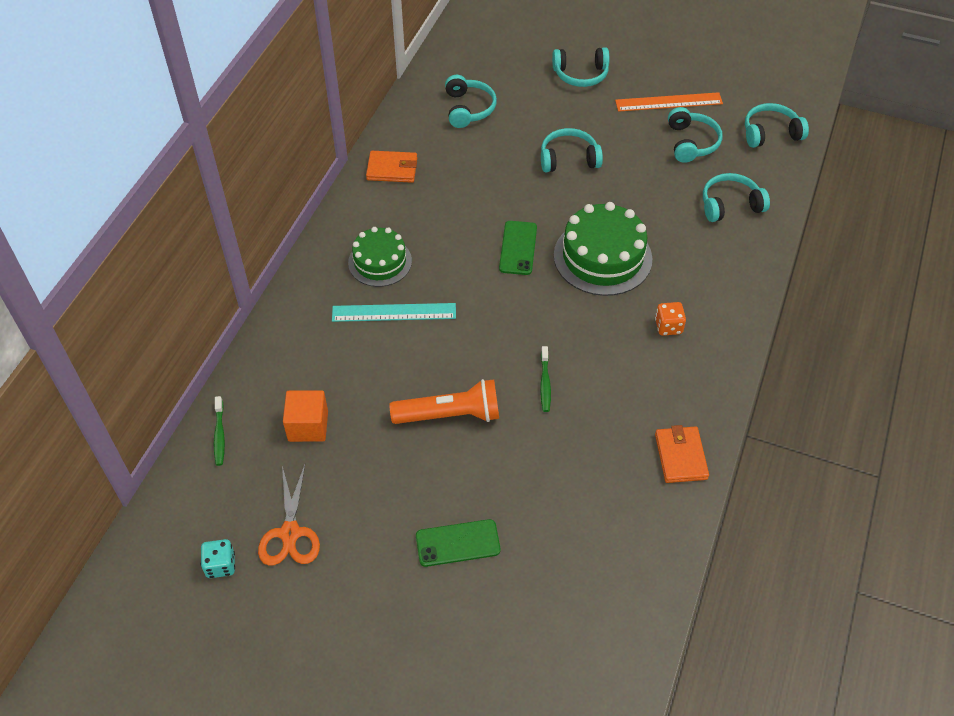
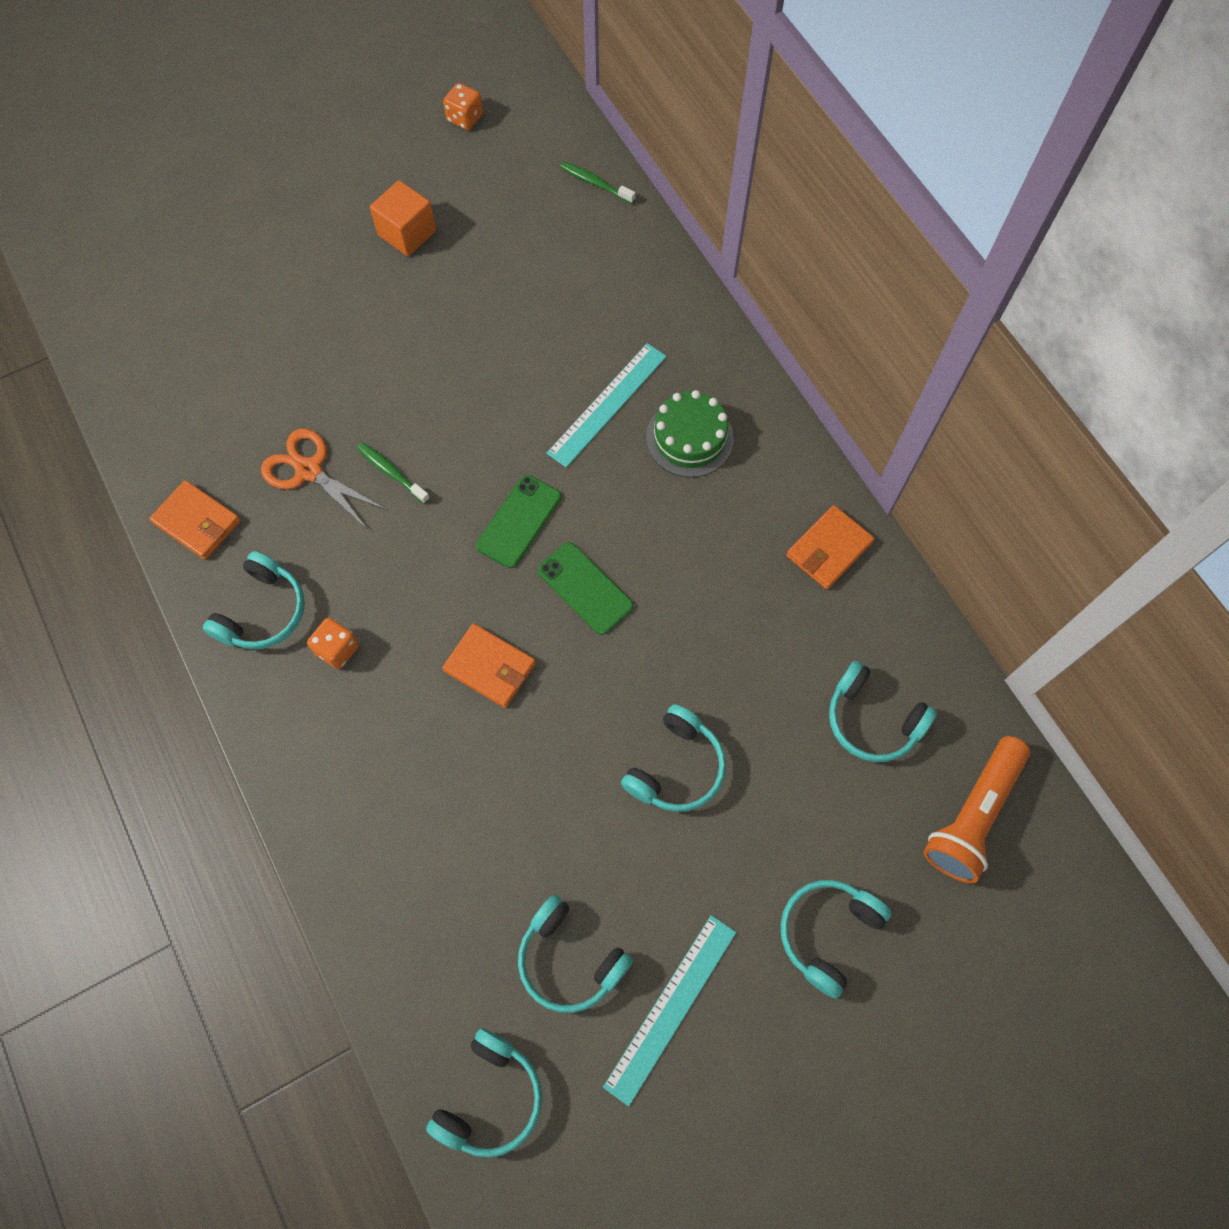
camera: 130 degrees right, 15 degrees up
turquoise dice [201,539,235,578] -> orange dice [443,83,483,130]
orange scissors [258,465,320,566] -> orange scissors moved to [261,429,387,529]
orange cube [283,390,328,442] -> orange cube moved to [370,180,436,256]
orange flashlight [390,379,499,424] -> orange flashlight moved to [924,736,1030,883]
green phone [416,519,501,567] -> green phone moved to [476,475,561,568]
green cake [554,202,652,296] -> orange wallet [442,623,536,708]
orange ruler [615,92,723,112] -> turquoise ruler [603,915,736,1106]
turquoise headphones [703,173,770,222] -> turquoise headphones moved to [203,551,305,650]

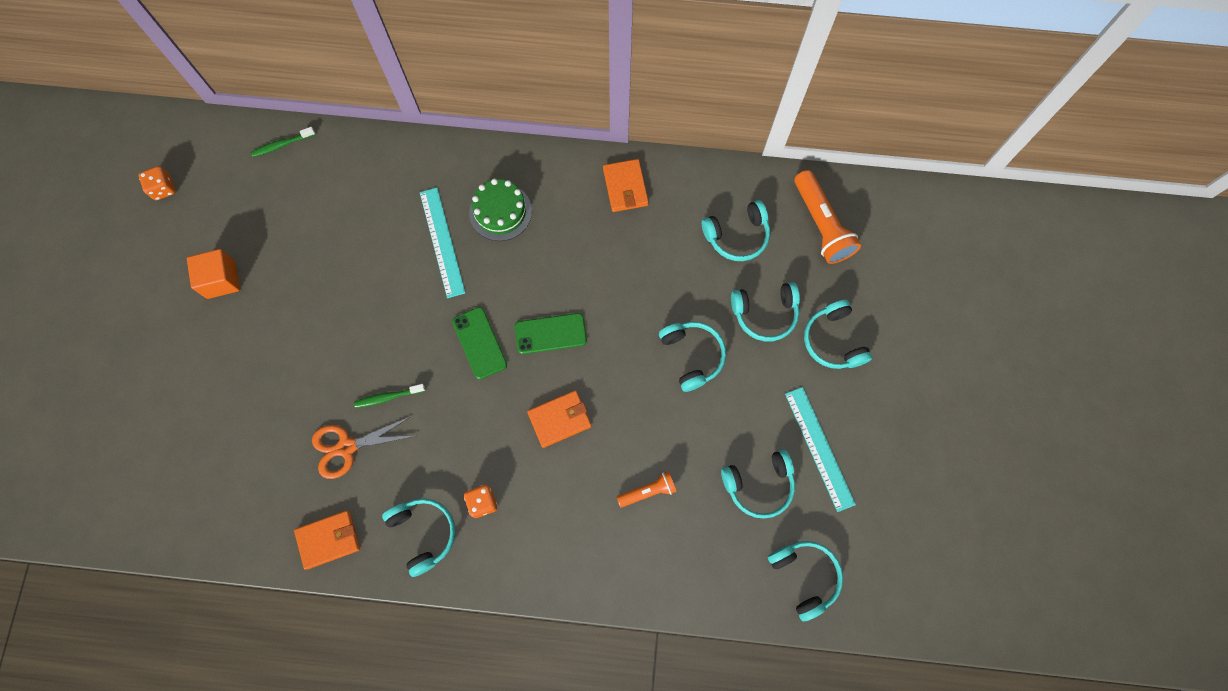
camera: 55 degrees left, 5 degrees up
none -> orange flashlight [617,471,677,507]
none -> turquoise headphones [731,282,800,341]

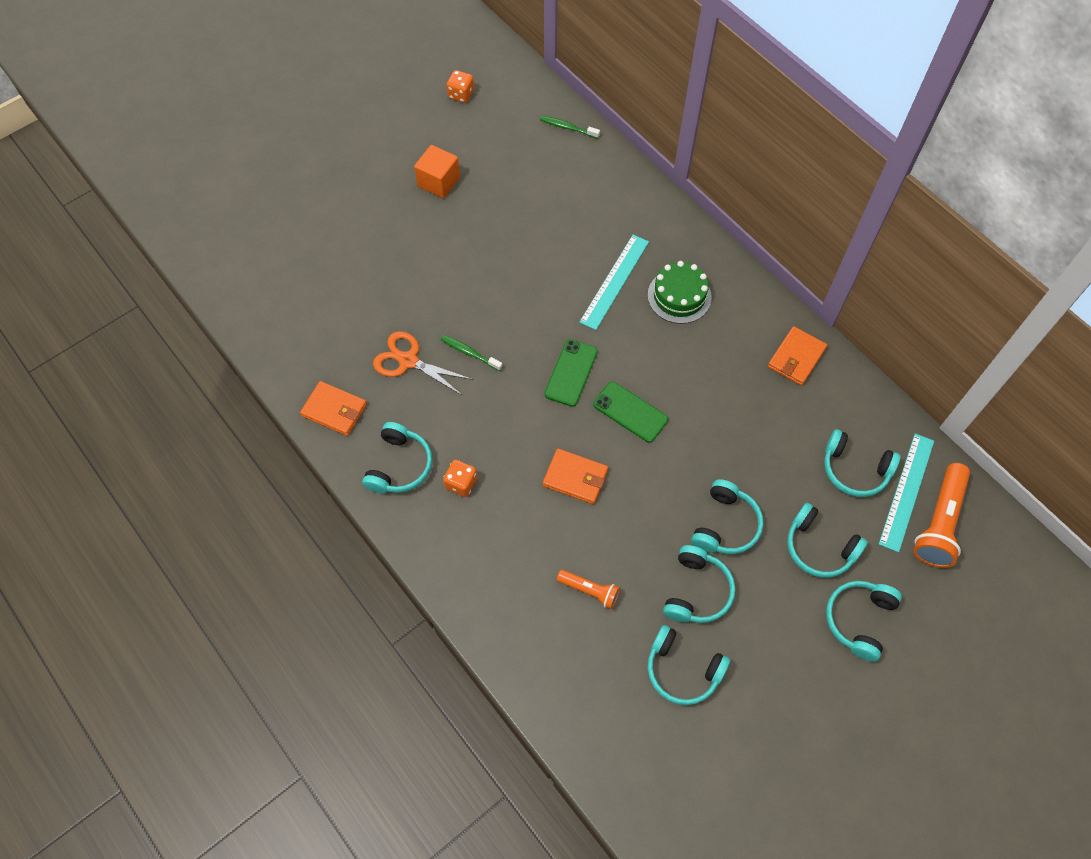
camera: 45 degrees right, 10 degrees down
turquoise headphones [768,541,843,621] -> turquoise headphones moved to [663,545,735,623]
turquoise ruler [785,387,856,512] -> turquoise ruler moved to [879,434,934,552]

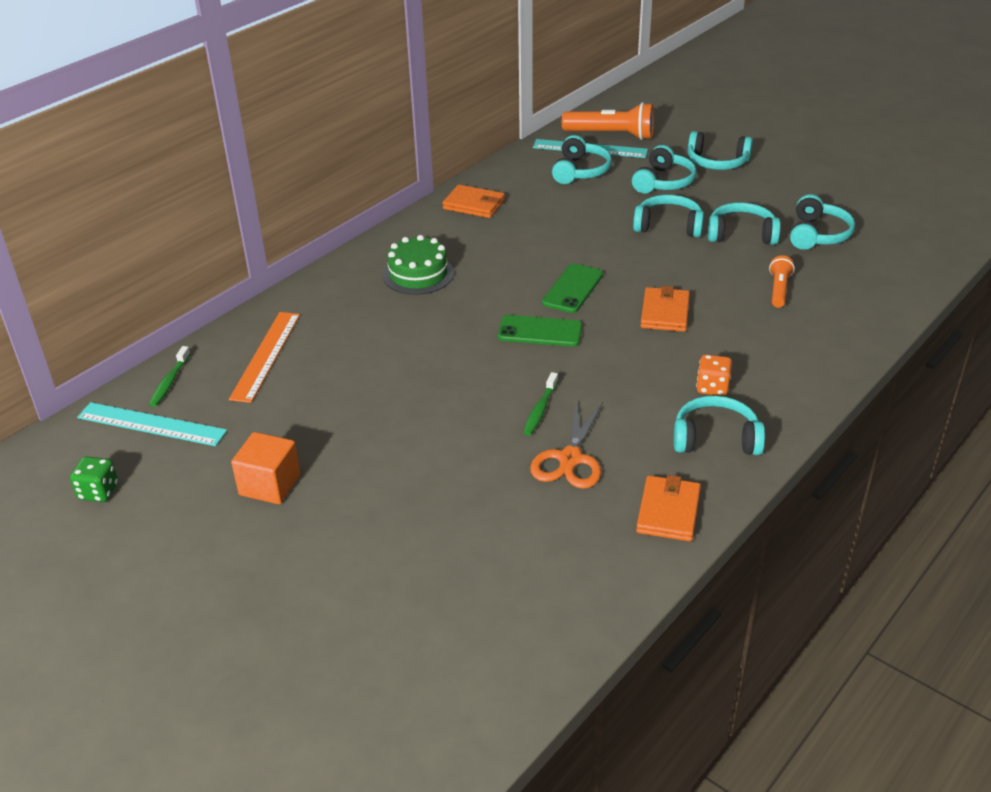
camera: 100 degrees left, 25 degrees down
orange dice [447,70,474,103] -> green dice [70,456,118,502]
turquoise ruler [579,235,649,330] -> turquoise ruler moved to [77,402,227,446]
none -> orange ruler [229,312,300,403]

